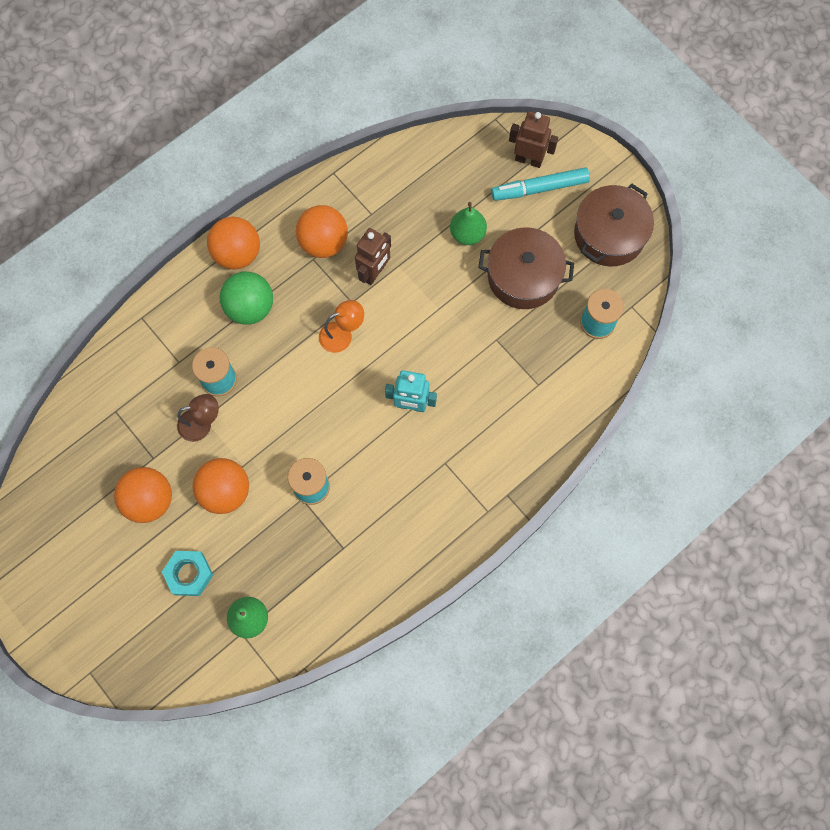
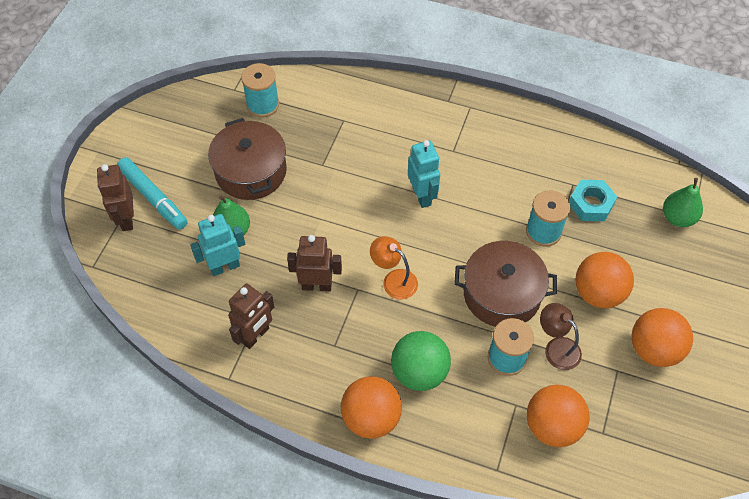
camera: 120 degrees left, 15 degrees down
turquoise nut [162,551,213,596] -> turquoise nut moved to [569,180,617,221]
orange ball [296,205,348,258] -> orange ball moved to [527,385,590,447]
brown pot [574,184,654,267] -> brown pot moved to [454,241,557,327]
none -> turquoise robot [190,214,245,276]
none -> brown robot [228,284,274,349]

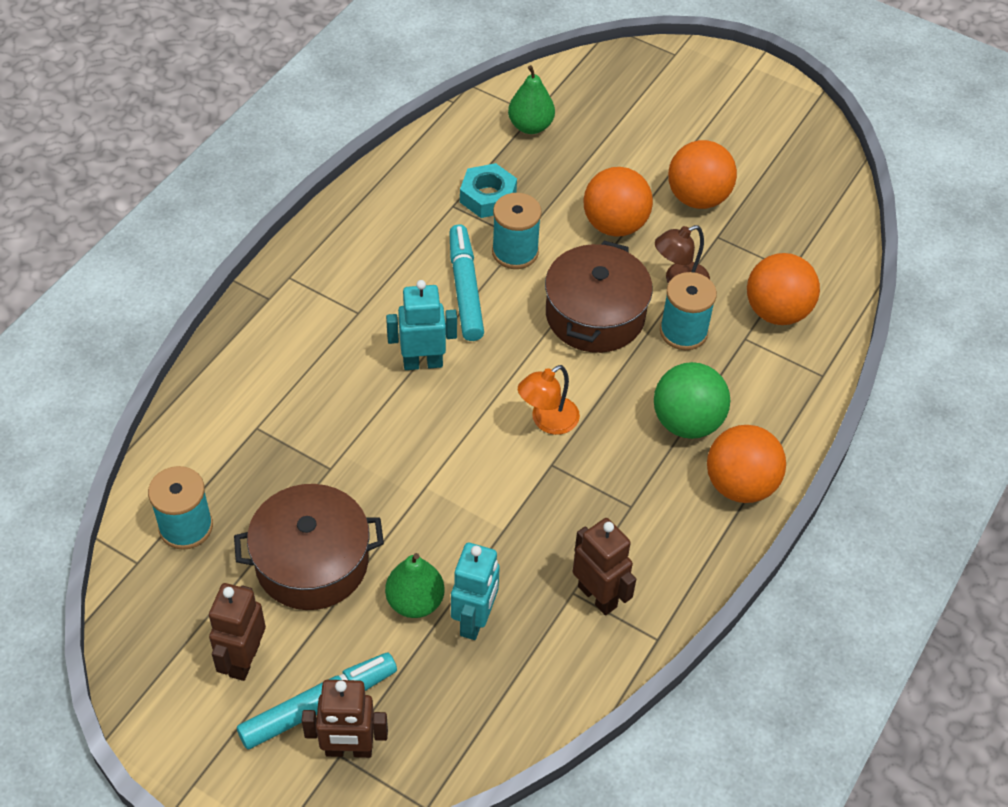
camera: 80 degrees left, 5 degrees down
turquoise robot [190,214,245,276] -> turquoise robot turned 150 degrees counterclockwise [451,543,500,640]
brown robot [287,235,342,292] -> brown robot moved to [209,583,266,681]
none -> turquoise marker [449,224,484,341]

